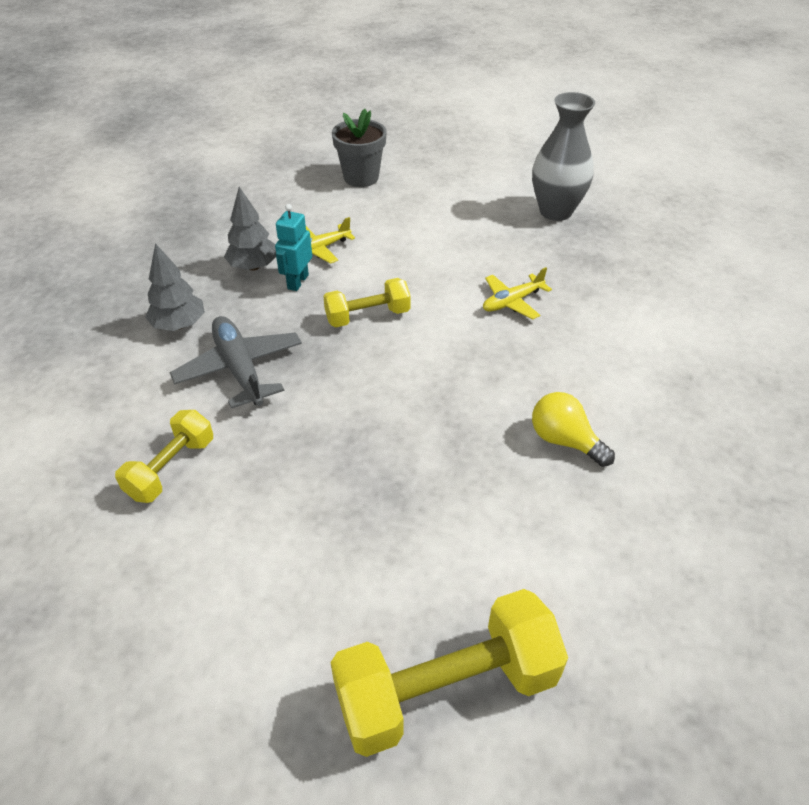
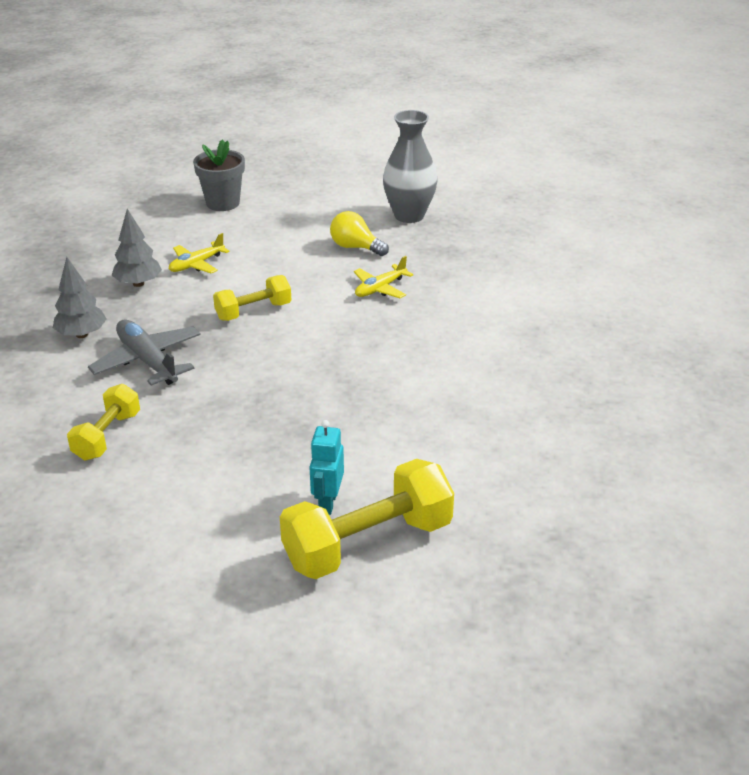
camera: 10 degrees left, 10 degrees down
turquoise robot [275,204,312,291] -> turquoise robot moved to [310,420,344,515]
yellow light bulb [532,392,615,467] -> yellow light bulb moved to [330,211,389,256]

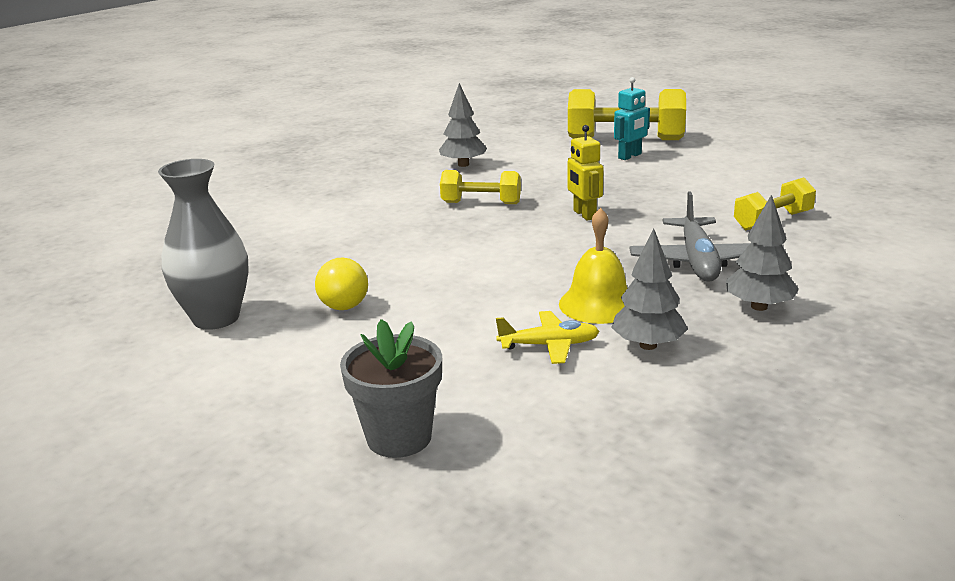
camera: 140 degrees left, 10 degrees down
yellow dumbbell [213,275,291,321] -> yellow dumbbell moved to [440,170,521,204]
yellow plane [354,256,413,298] -> none
none -> grey tree [439,83,487,167]
none -> yellow bell [559,208,627,324]
none -> yellow robot [568,125,604,221]

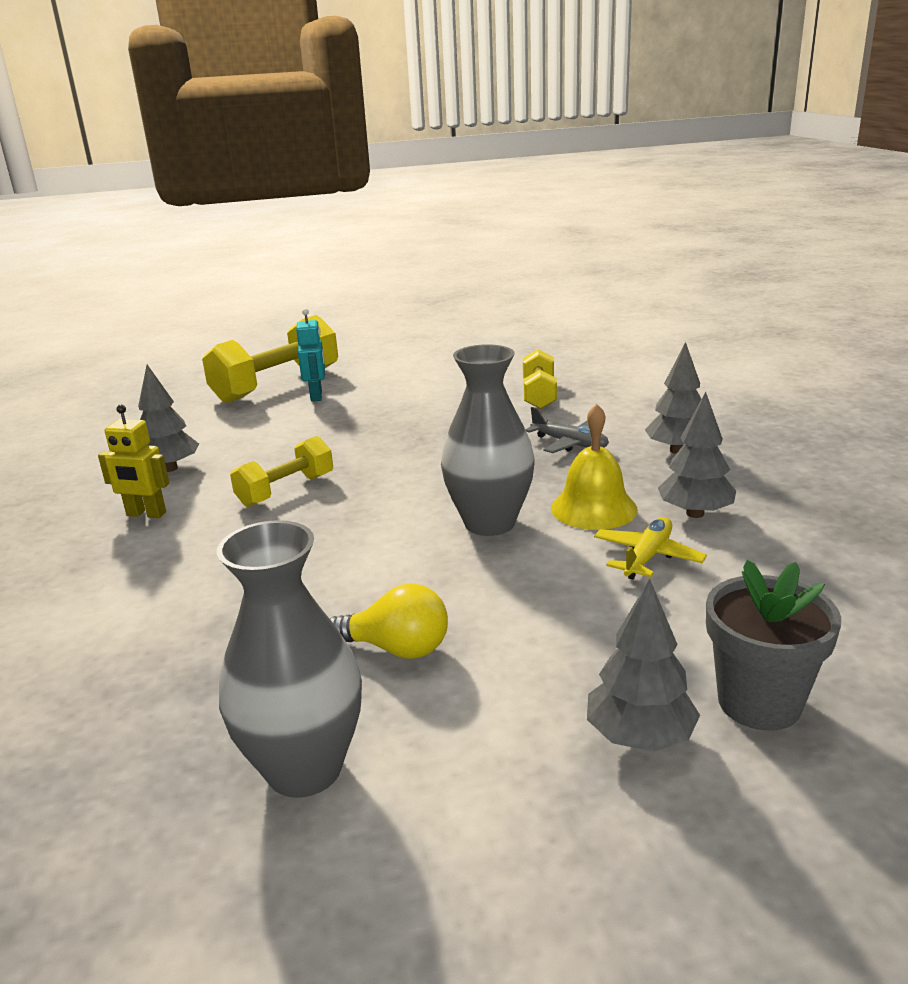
camera: 55 degrees left, 0 degrees up
yellow robot [568,125,604,221] -> yellow robot moved to [98,405,169,518]
grey plane [629,191,750,282] -> grey plane [526,407,609,453], size x0.64
none -> grey vase [441,344,535,536]
none -> grey tree [587,579,700,752]

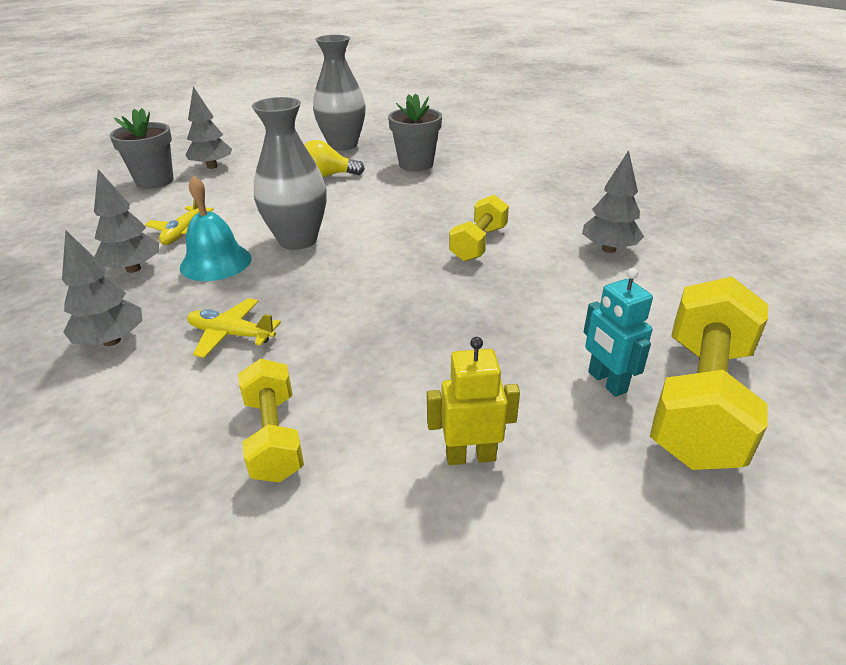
camera: 160 degrees right, 10 degrees up
yellow robot [98,405,169,518] -> yellow robot moved to [427,337,520,465]
grey plane [526,407,609,453] -> yellow plane [187,298,281,358]
yellow bell [551,404,638,530] -> turquoise bell [180,176,251,281]
none -> grey flower pot [388,94,442,171]

